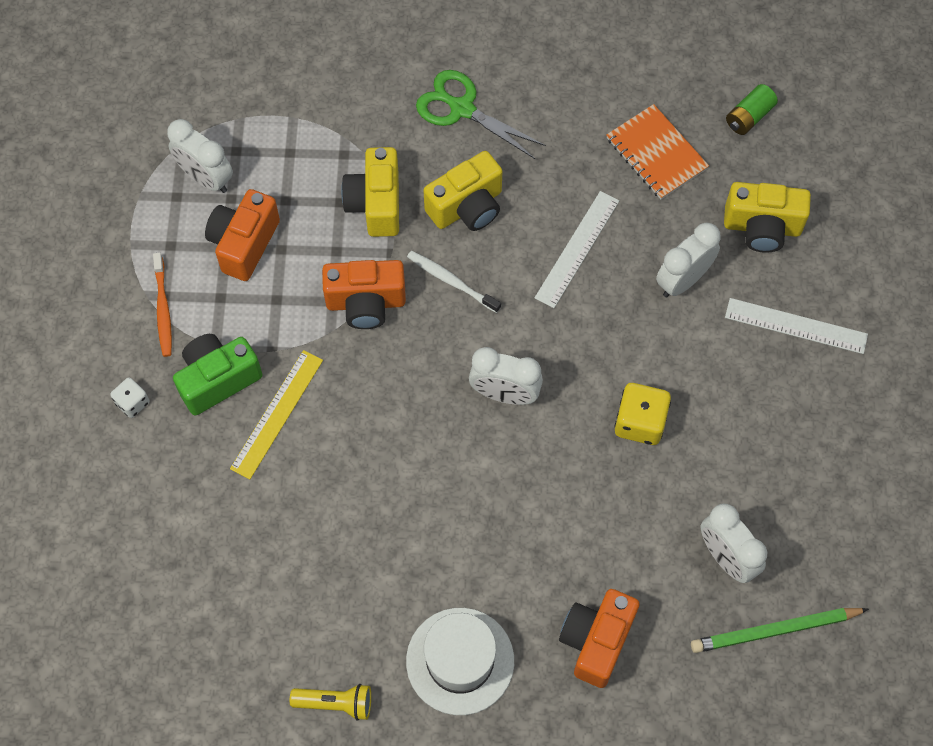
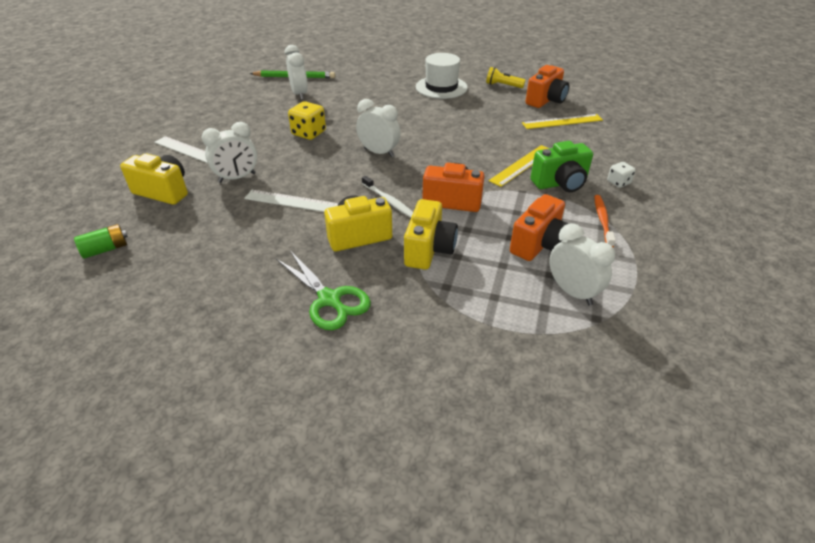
camera: 165 degrees left, 25 degrees down
white ruler [534,191,619,308] -> white ruler turned 60 degrees clockwise [244,190,339,212]
orange camera [559,589,640,688] -> orange camera moved to [525,65,569,108]
orange notebook [606,104,709,199] -> none
none -> yellow ruler [522,114,603,129]

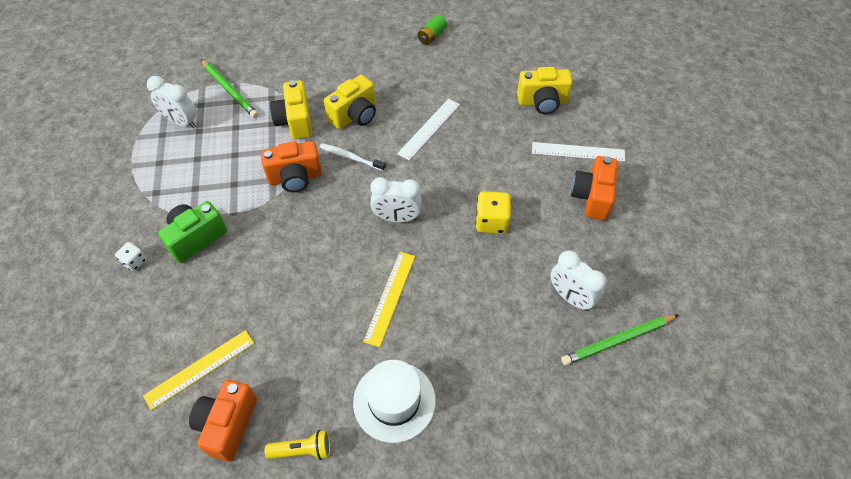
camera: 155 degrees right, 15 degrees up
green battery [74,224,128,259] -> green battery moved to [418,15,447,45]
white clock [202,122,257,183] -> none
white ruler [244,190,339,212] -> white ruler turned 45 degrees counterclockwise [397,99,460,160]
green scissors [276,251,371,330] -> none
yellow ruler [489,145,549,187] -> yellow ruler moved to [363,252,415,347]
orange camera [510,194,569,261] -> orange camera moved to [571,156,618,220]
orange toothbrush [594,195,616,247] -> none
none -> green pencil [201,59,258,118]

